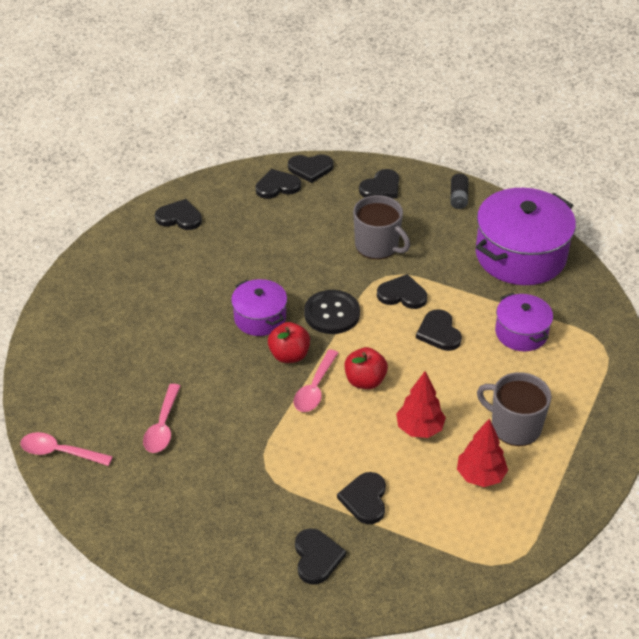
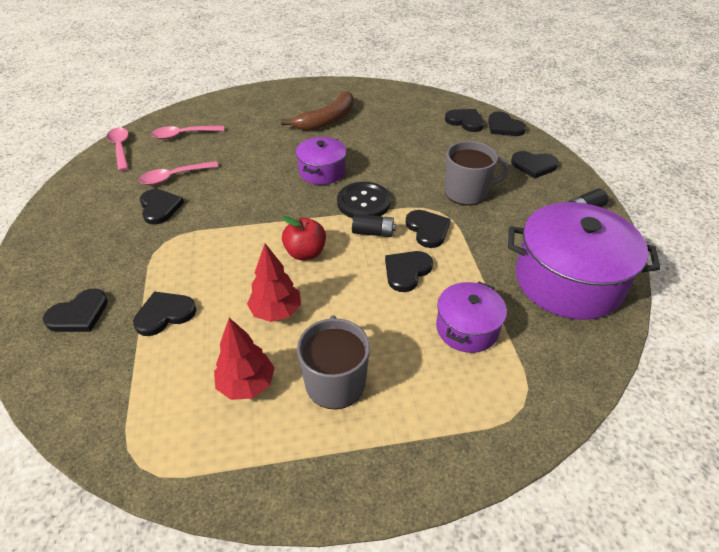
camera: 55 degrees right, 0 degrees up
black heart [155,199,202,230] -> black heart moved to [140,189,184,224]
red apple [268,322,310,363] -> none
pink spoon [294,349,338,412] -> pink spoon moved to [151,126,224,139]
grey mug [353,195,410,259] -> grey mug turned 105 degrees counterclockwise [444,141,509,206]
none -> brown banana [281,91,354,131]
none -> black battery [352,214,396,237]

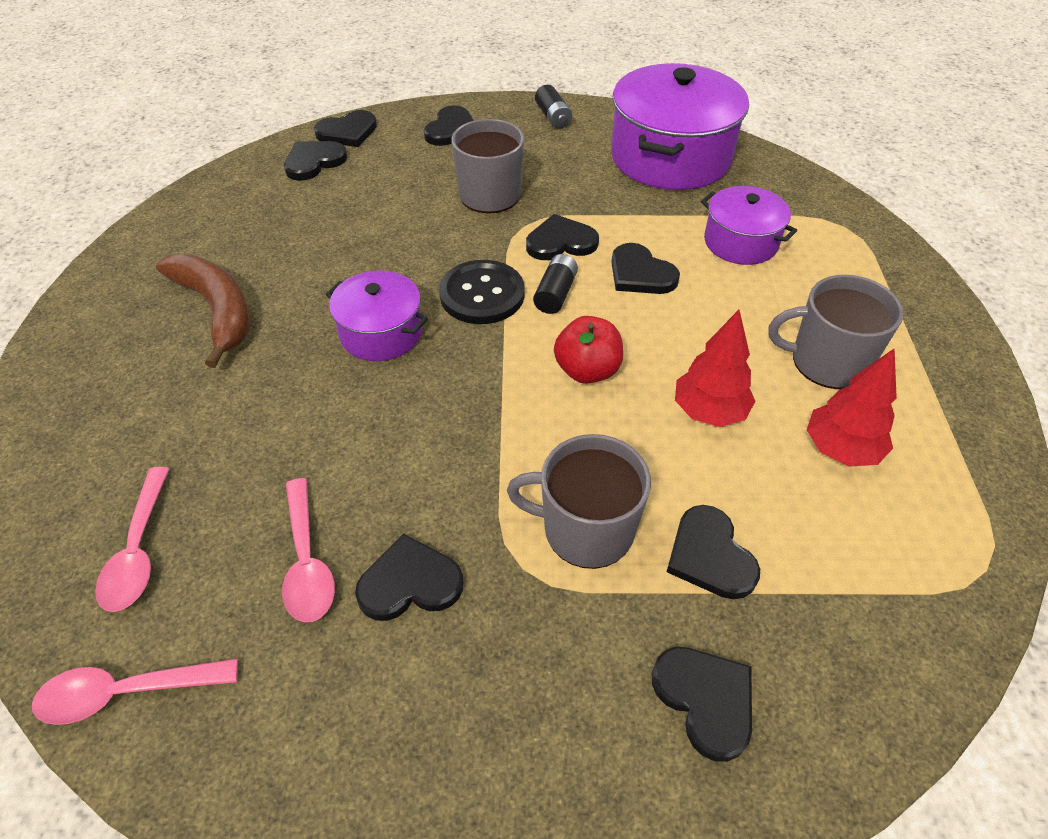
camera: 80 degrees left, 5 degrees up
none -> grey mug [507,434,651,569]

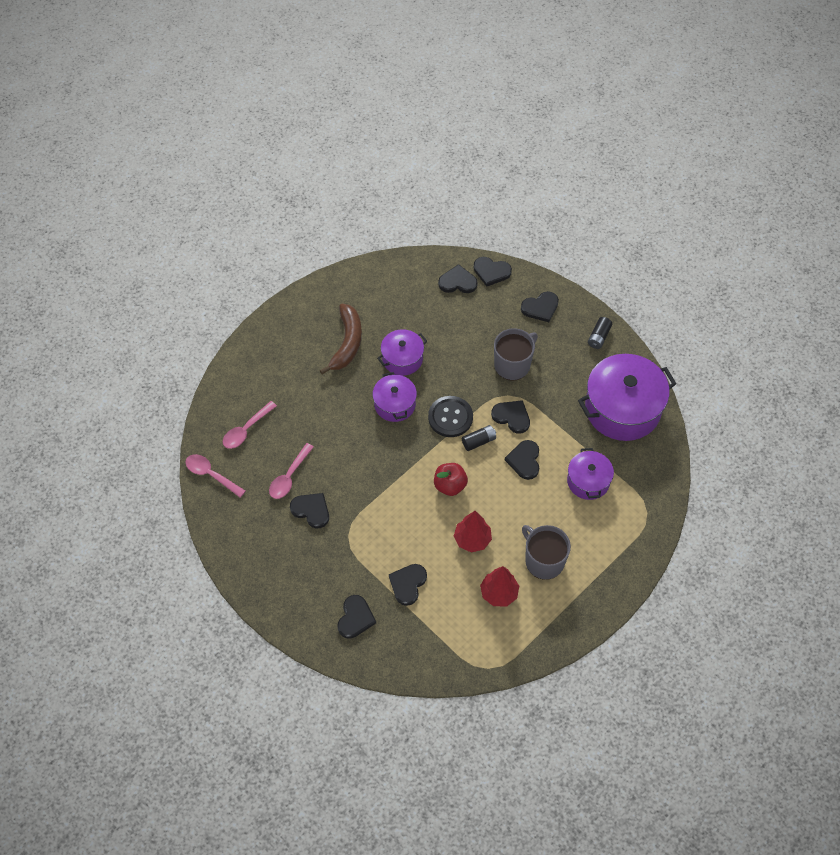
camera: 45 degrees right, 10 degrees up
grey mug [507,434,651,569] -> none
none -> purple pot [377,329,427,376]

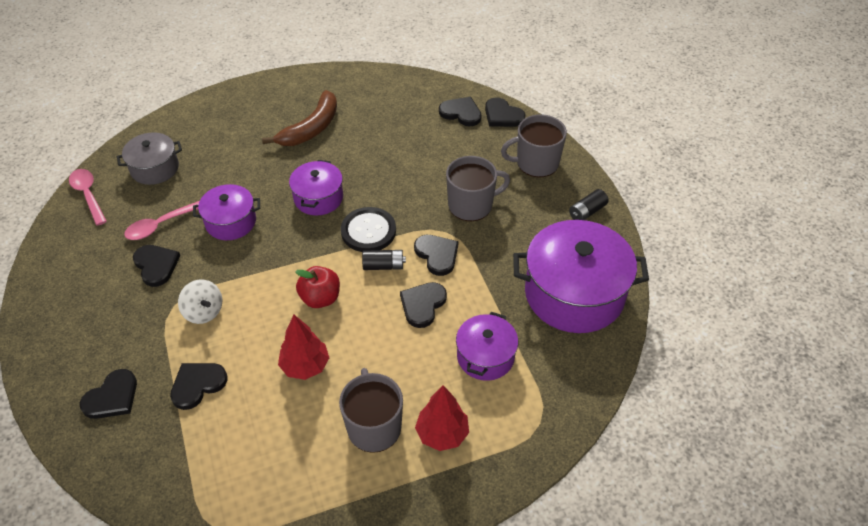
camera: 25 degrees right, 10 degrees down
pink spoon [223,401,277,449] -> grey pot [117,132,182,185]
purple pot [377,329,427,376] -> purple pot moved to [193,184,260,240]
red tree [480,566,519,606] -> red tree moved to [415,385,469,451]
black heart [521,291,559,322] -> grey mug [501,114,567,177]
none -> white spinning top [178,280,222,324]

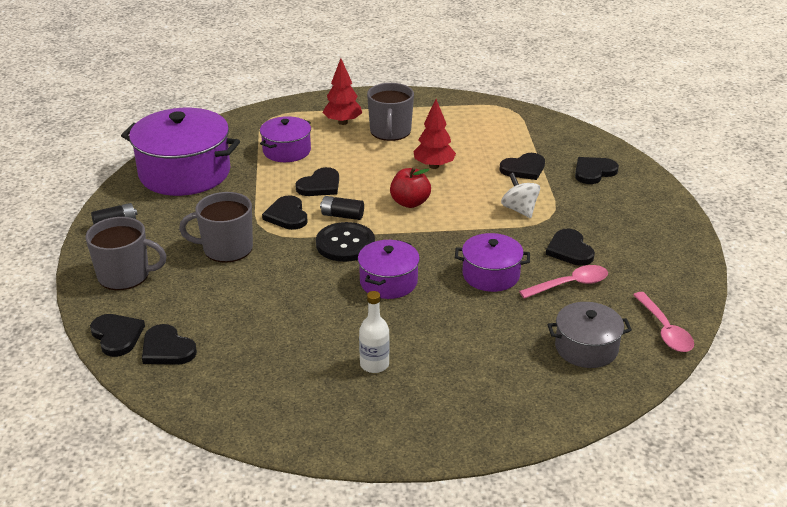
camera: 165 degrees left, 15 degrees down
brown banana [262,90,337,146] -> white bottle [359,291,390,373]

